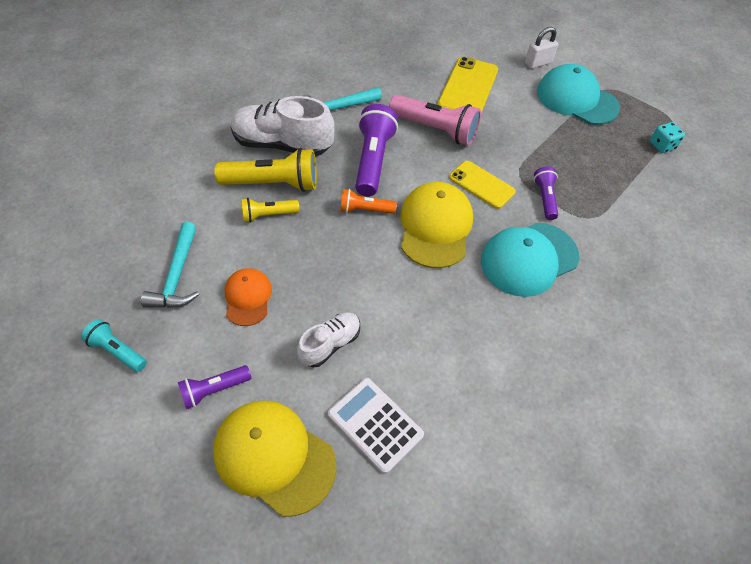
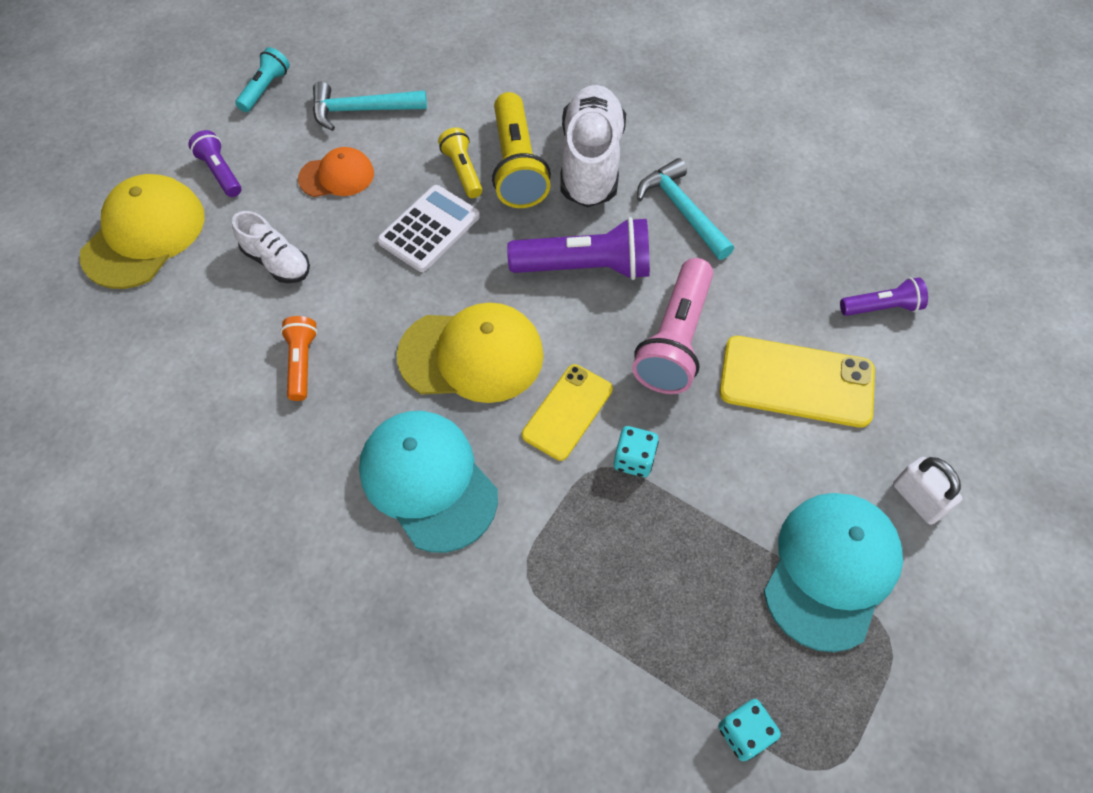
camera: 85 degrees right, 5 degrees up
white calculator [328,378,424,474] -> white calculator moved to [377,185,480,272]
orange flashlight [340,189,397,214] -> orange flashlight moved to [280,316,318,401]
purple flashlight [534,167,558,220] -> purple flashlight moved to [840,277,928,316]
none -> turquoise dice [614,426,659,477]

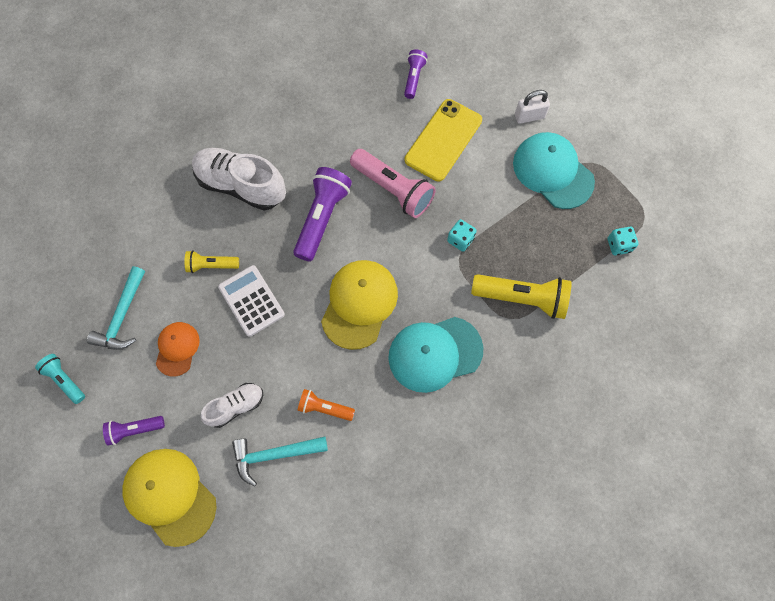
camera: 70 degrees left, 10 degrees up
yellow flashlight [492,92,551,208] -> yellow flashlight moved to [471,274,571,319]
yellow phone [522,364,613,461] -> none
turquoise hammer [637,158,734,260] -> turquoise hammer moved to [232,436,328,487]

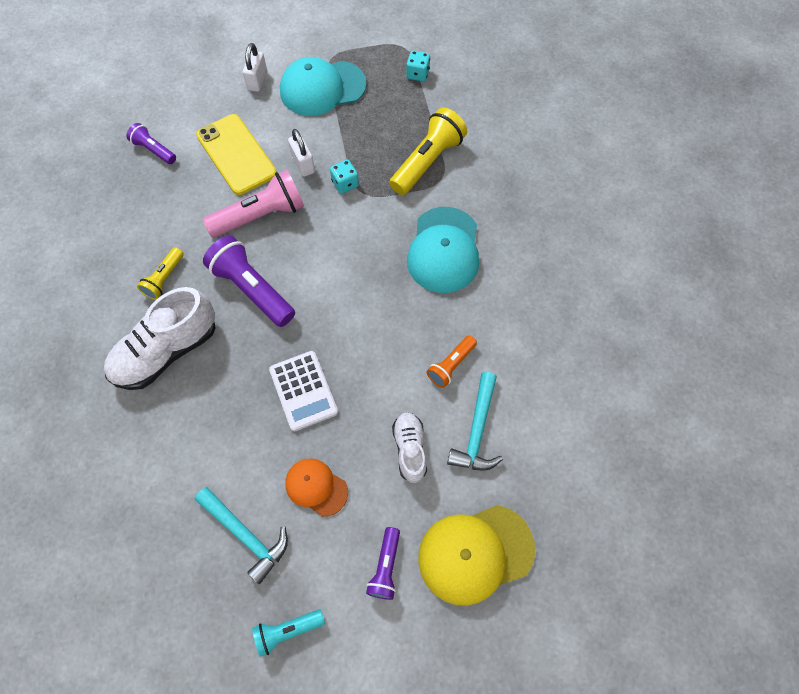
camera: 65 degrees left, 5 degrees down
yellow flashlight [185,250,239,273] -> yellow flashlight moved to [137,247,184,300]
white calculator [218,265,285,337] -> white calculator turned 105 degrees counterclockwise [269,351,338,431]
yellow cap [321,260,398,350] -> none
none -> white padlock [288,129,315,177]

